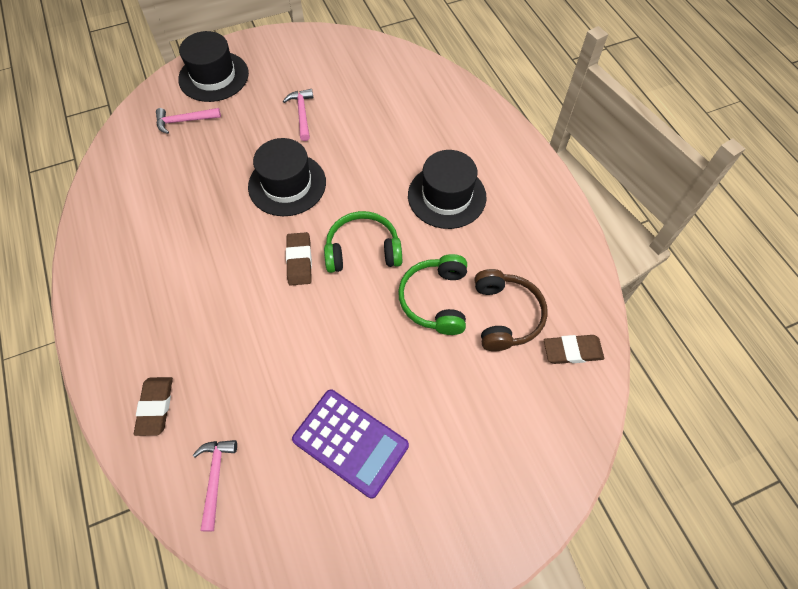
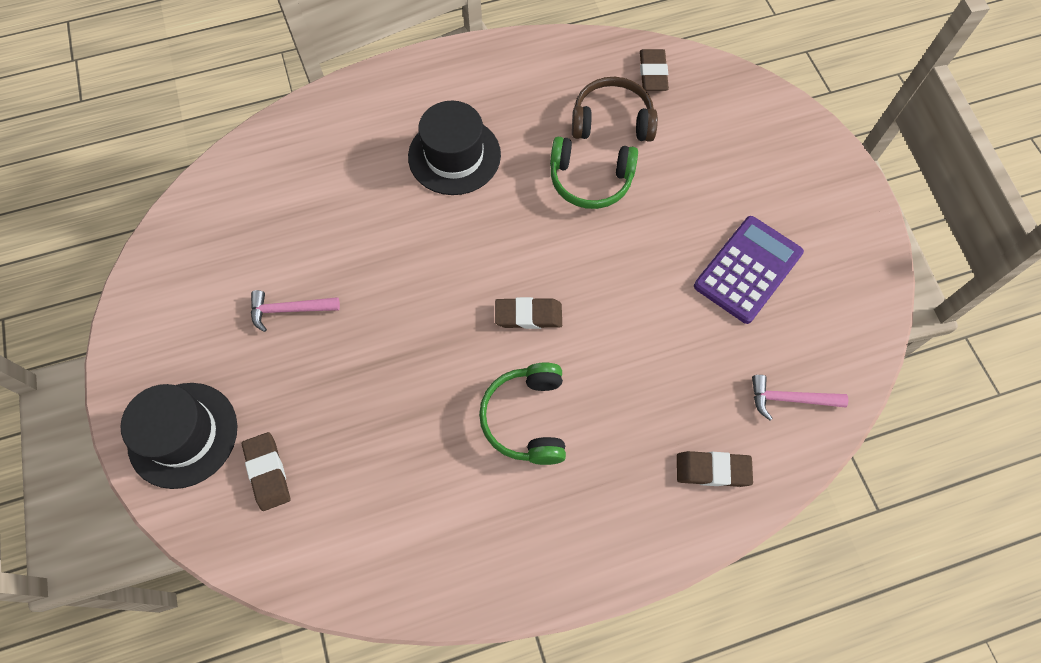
camera: 85 degrees left, 5 degrees up
pink hammer [156,108,221,134] -> brown eraser [242,432,290,511]
black hat [248,138,326,216] -> none
green headphones [324,211,402,273] -> green headphones moved to [479,362,566,465]

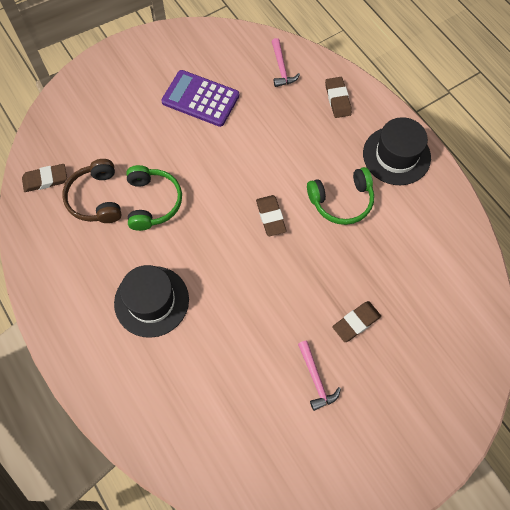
camera: 105 degrees left, 0 degrees up
black hat [121,383,238,489] -> black hat moved to [363,117,431,185]
brown eraser [242,432,290,511] -> brown eraser moved to [332,301,381,342]

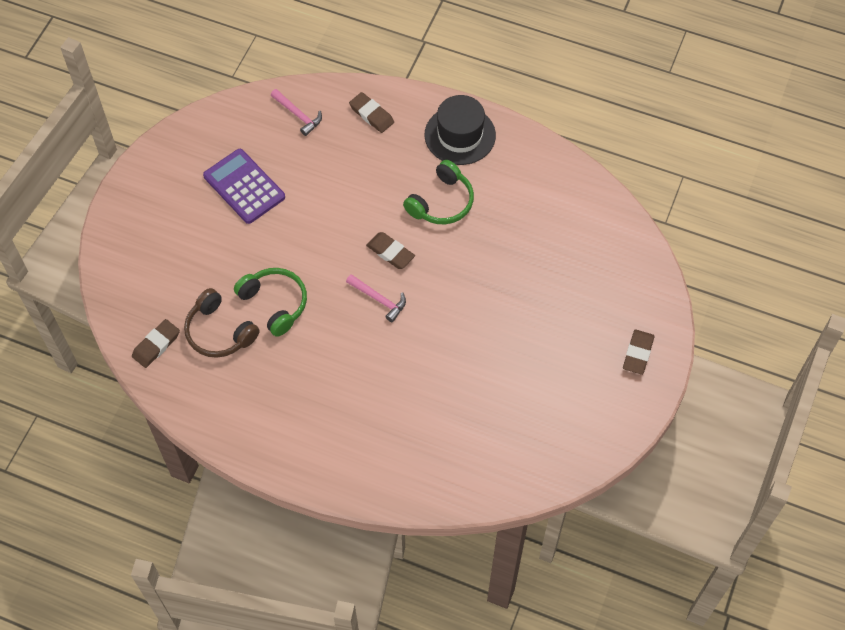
camera: 35 degrees left, 5 degrees down
black hat [114,265,189,338] -> none
purple calculator [161,70,239,127] -> purple calculator turned 60 degrees clockwise [203,149,285,224]
pink hammer [298,341,341,411] -> pink hammer moved to [346,274,406,322]
brown eraser [332,301,381,342] -> brown eraser moved to [623,329,655,375]

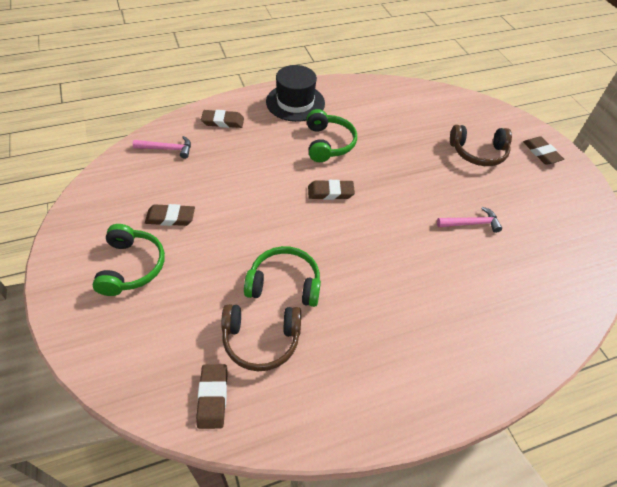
camera: 45 degrees left, 10 degrees down
purple calculator [203,149,285,224] -> brown eraser [145,204,195,226]
pink hammer [346,274,406,322] -> pink hammer moved to [437,207,502,233]
none -> green headphones [93,224,165,296]
none -> brown headphones [450,125,512,166]

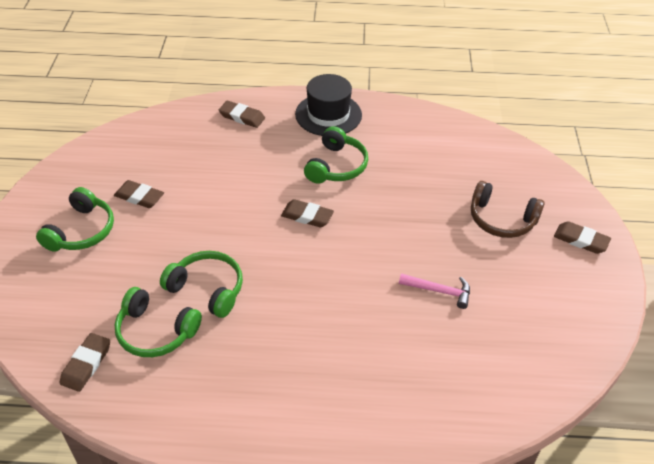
camera: 25 degrees right, 5 degrees down
pink hammer [133,136,191,159] -> none
brown headphones [221,304,301,371] -> green headphones [115,287,202,357]
brown eraser [523,136,564,165] -> brown eraser turned 60 degrees counterclockwise [554,221,611,254]

